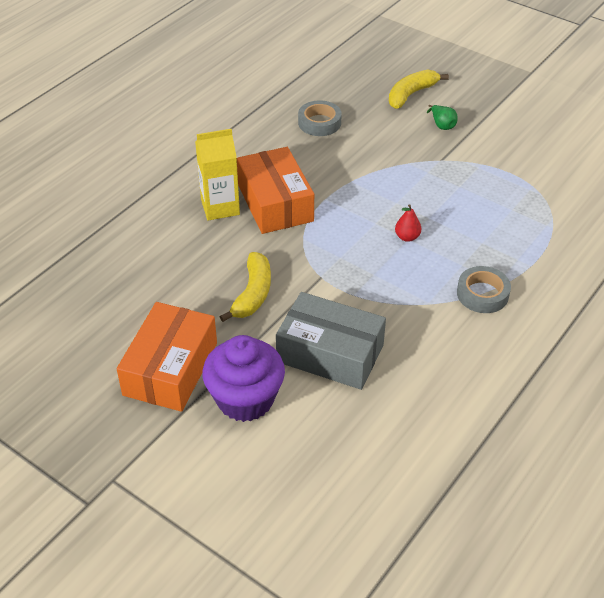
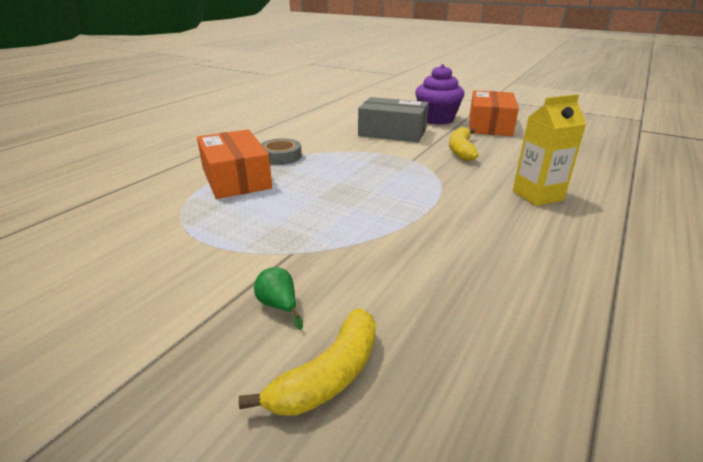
camera: 175 degrees right, 15 degrees down
orange box [237,147,314,234] -> orange box moved to [197,129,272,199]
grey tape [298,101,342,136] -> none
red pear [395,204,421,242] -> none

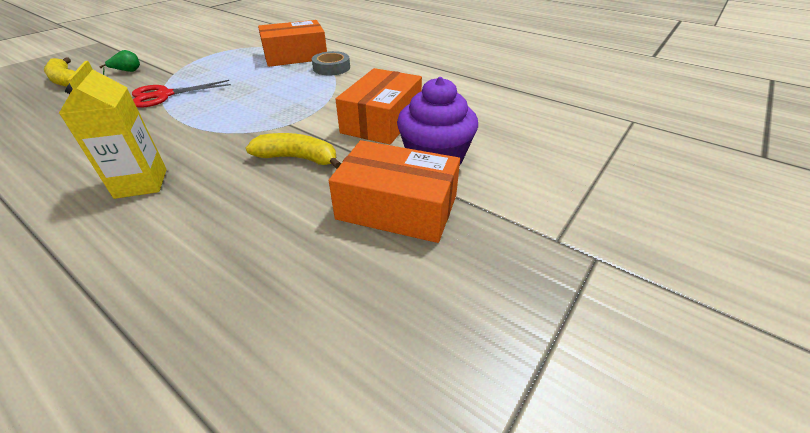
camera: 95 degrees right, 10 degrees up
grey box [358,97,429,142] -> orange box [335,68,422,144]
none -> red scissors [132,80,231,108]

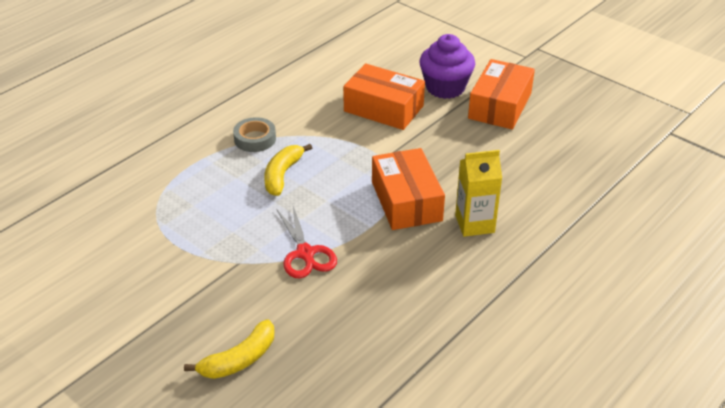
camera: 85 degrees left, 0 degrees up
green pear [100,50,140,75] -> none
yellow banana [246,133,341,169] -> yellow banana moved to [264,144,312,196]
orange box [258,20,327,67] -> orange box moved to [372,148,445,230]

